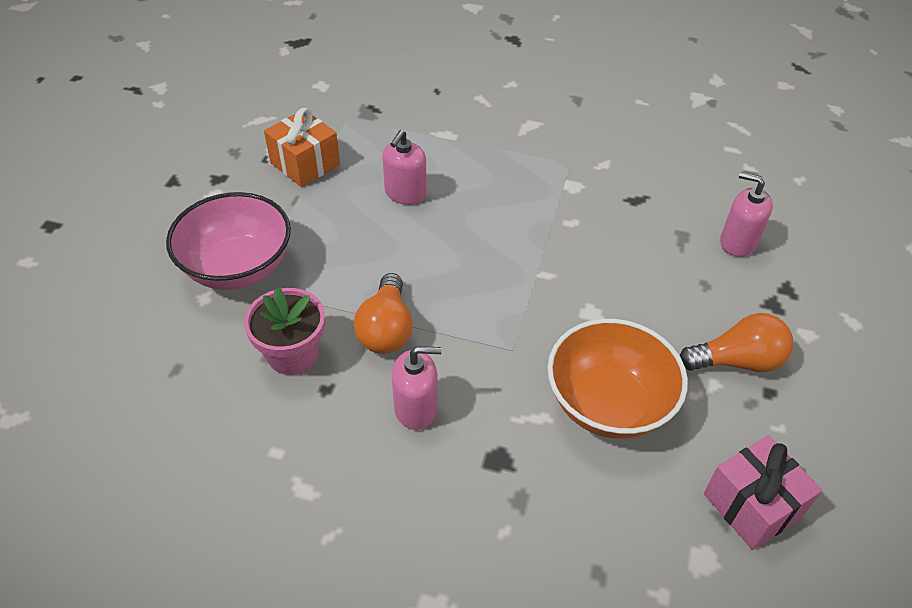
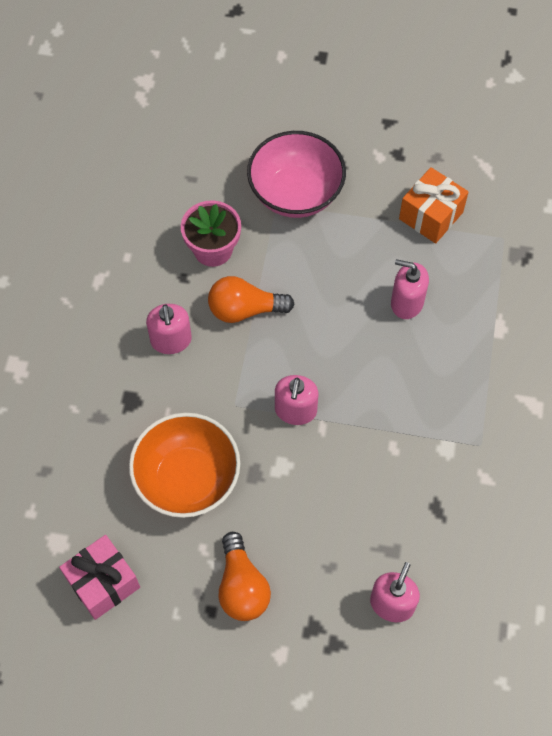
camera: 85 degrees right, 15 degrees up
none -> pink soap dispenser [275,375,318,425]

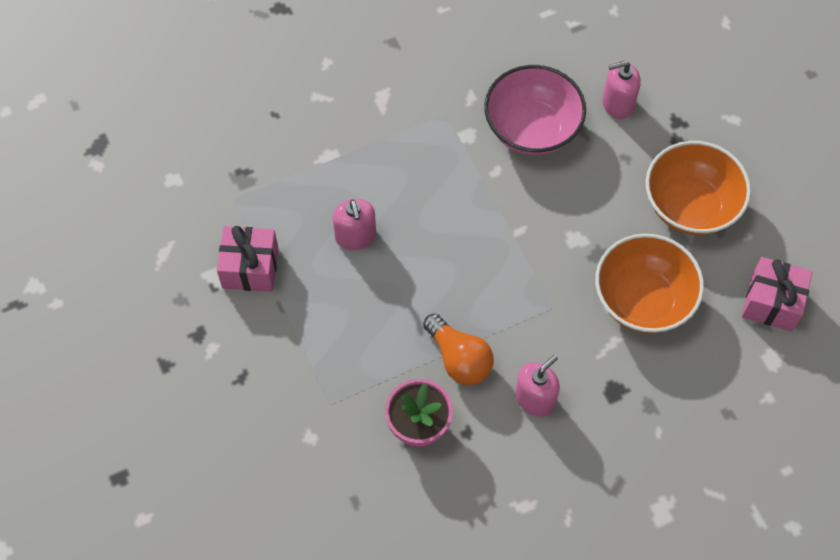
camera: 125 degrees left, 0 degrees up
orange light bulb [218,532,271,621] -> orange bowl [646,141,751,235]
pink bowl [247,131,346,218] -> pink bowl moved to [484,65,586,155]
pink soap dispenser [275,375,318,425] -> none
orange gift [399,167,469,243] -> pink gift [217,226,279,292]

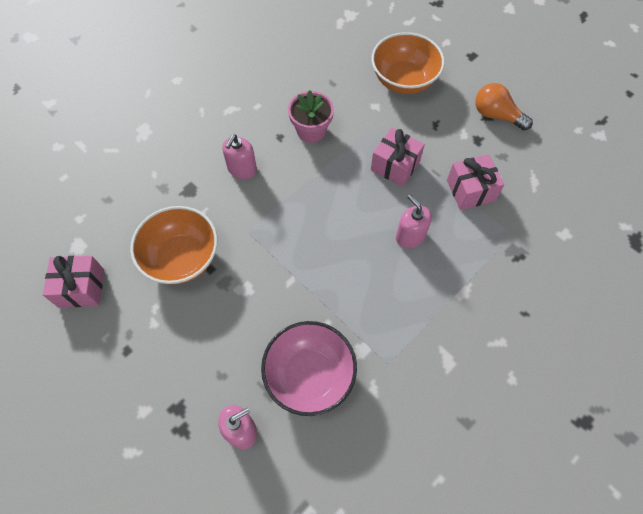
camera: 160 degrees right, 0 degrees up
orange light bulb [423,313,494,385] -> orange light bulb moved to [475,83,533,130]
orange bowl [646,141,751,235] -> orange bowl moved to [371,32,445,94]
none -> pink gift [371,128,425,187]

